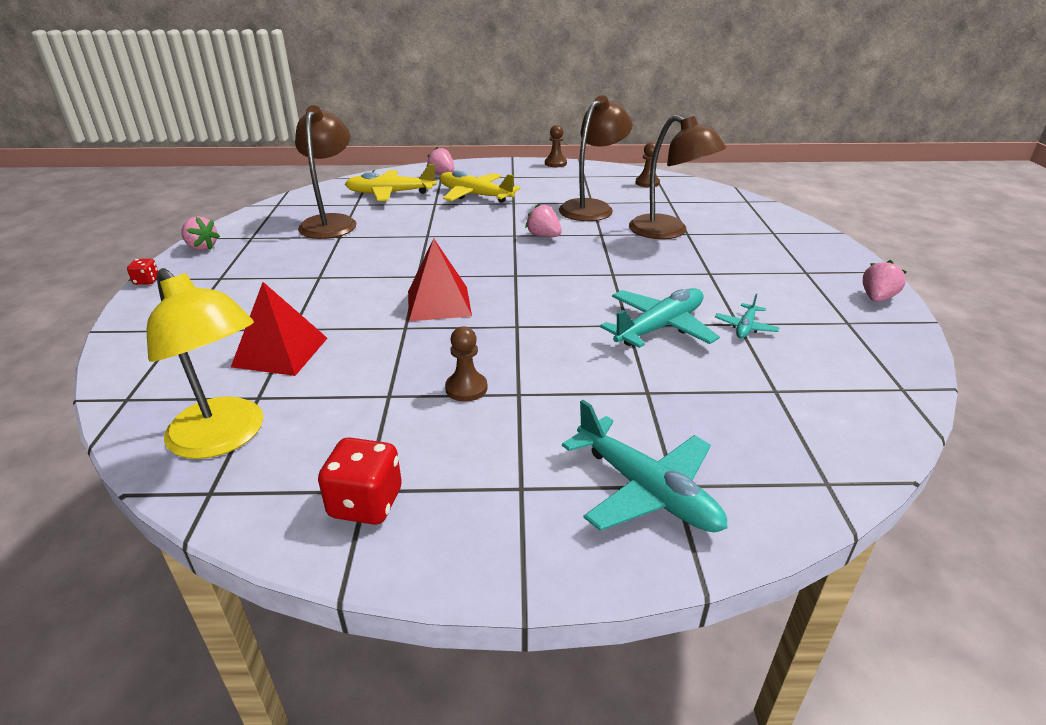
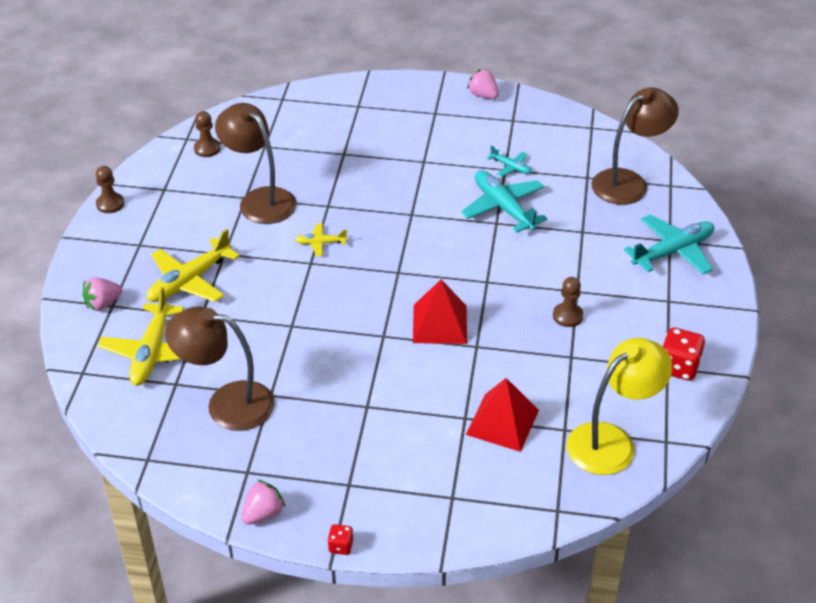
camera: 80 degrees left, 10 degrees up
pink strawberry [525,203,562,237] -> yellow plane [295,223,347,256]
brown lamp [629,115,726,239] -> brown lamp moved to [591,87,679,205]

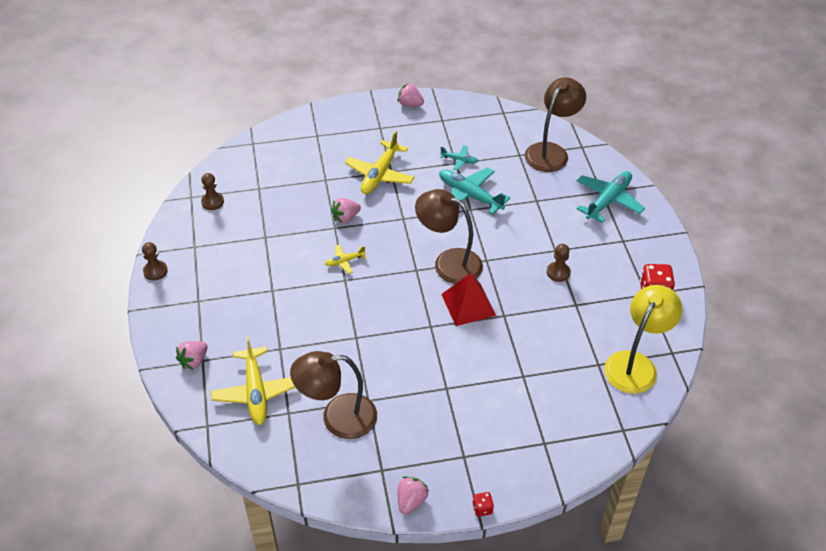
camera: 20 degrees left, 5 degrees up
yellow plane [147,229,240,302] -> yellow plane moved to [345,131,414,194]
brown lamp [215,103,296,224] -> brown lamp moved to [415,189,483,284]
red pyramid [466,378,539,452] -> none
none -> pink strawberry [331,198,361,223]

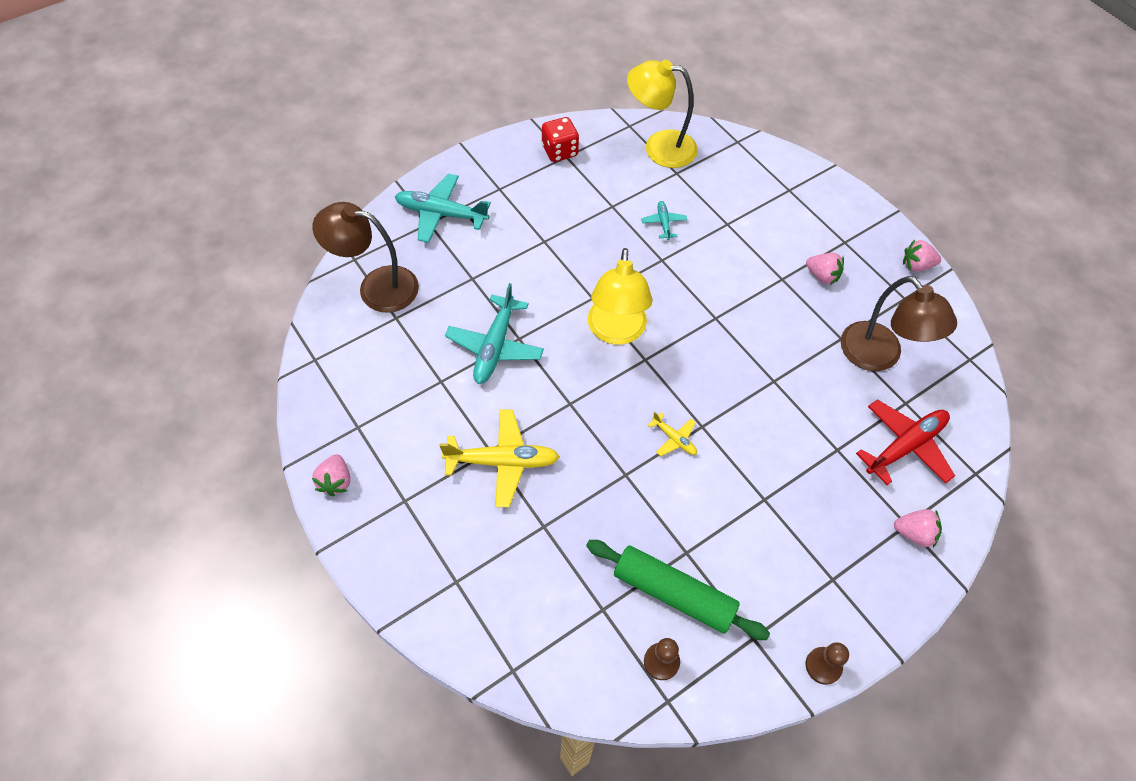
camera: 115 degrees left, 10 degrees up
yellow plane [211,336,295,425] -> red plane [856,399,955,485]
pink strawberry [331,198,361,223] -> pink strawberry moved to [806,253,844,285]
brown lamp [415,189,483,284] -> yellow lamp [588,248,653,345]
turquoise plane [440,145,478,170] -> turquoise plane moved to [641,201,687,240]
red pyramid [441,273,496,326] -> none
red dice [472,492,494,517] -> none
brown pawn [547,244,571,282] -> none
none -> green rolling pin [586,540,770,640]

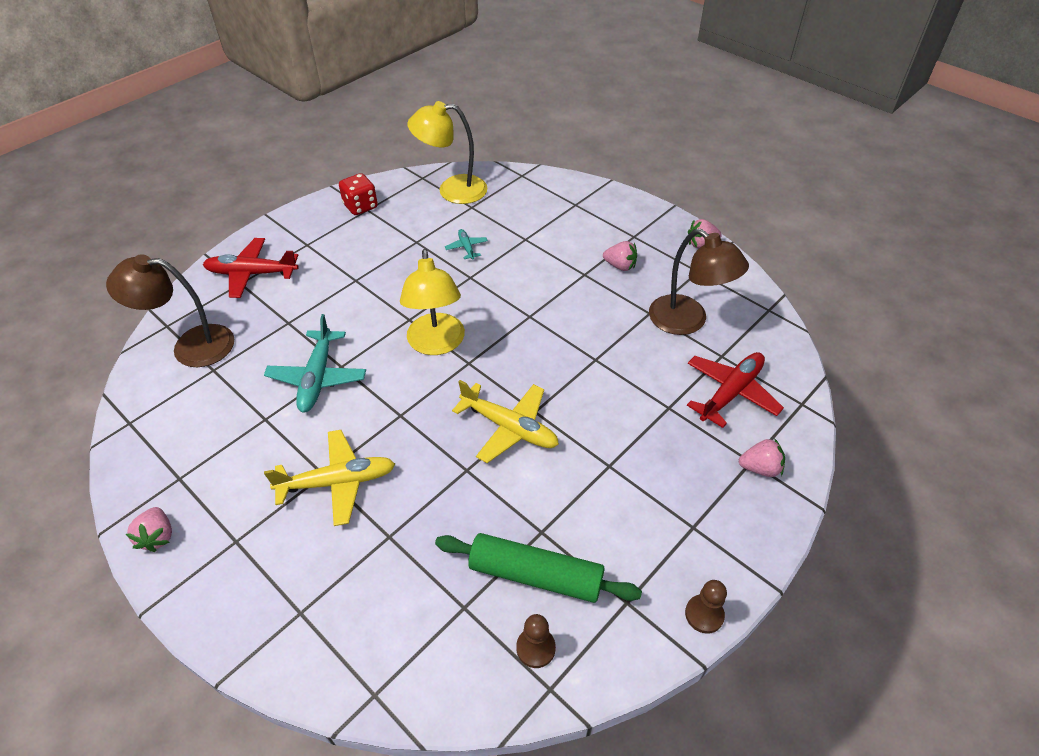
camera: 10 degrees left, 10 degrees down
turquoise plane [395,174,491,243] -> red plane [203,238,299,298]
yellow plane [648,412,697,456] -> yellow plane [452,380,559,463], size x1.97

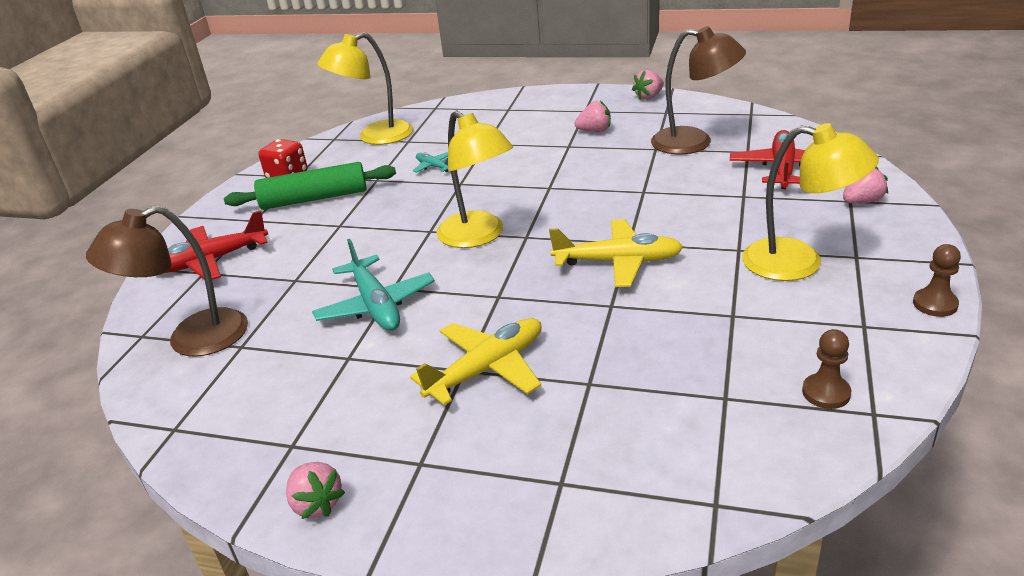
camera: 25 degrees left, 15 degrees down
green rolling pin [435,533,642,603] -> green rolling pin moved to [224,162,396,210]
none -> yellow lamp [742,123,879,281]

